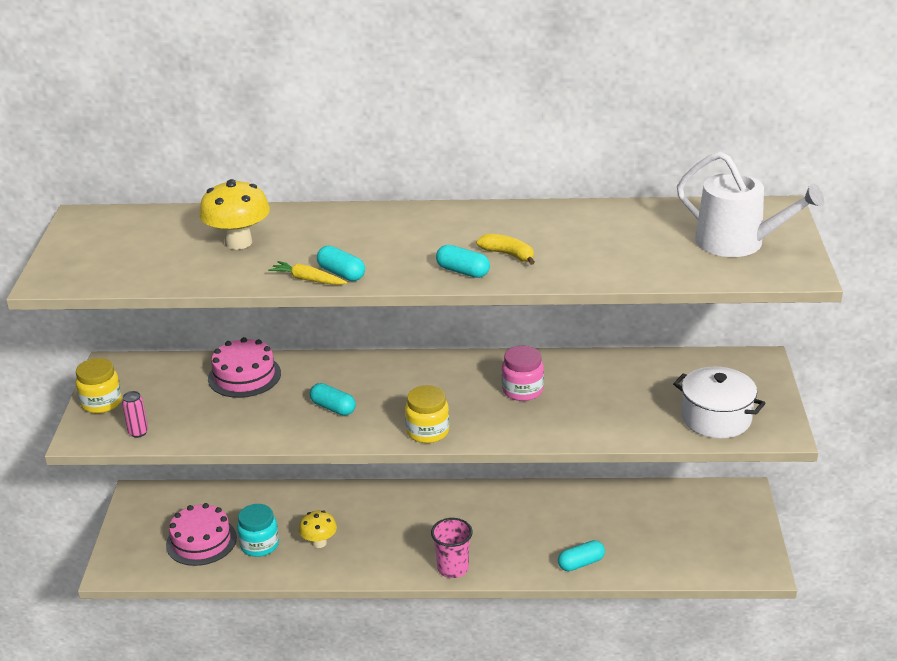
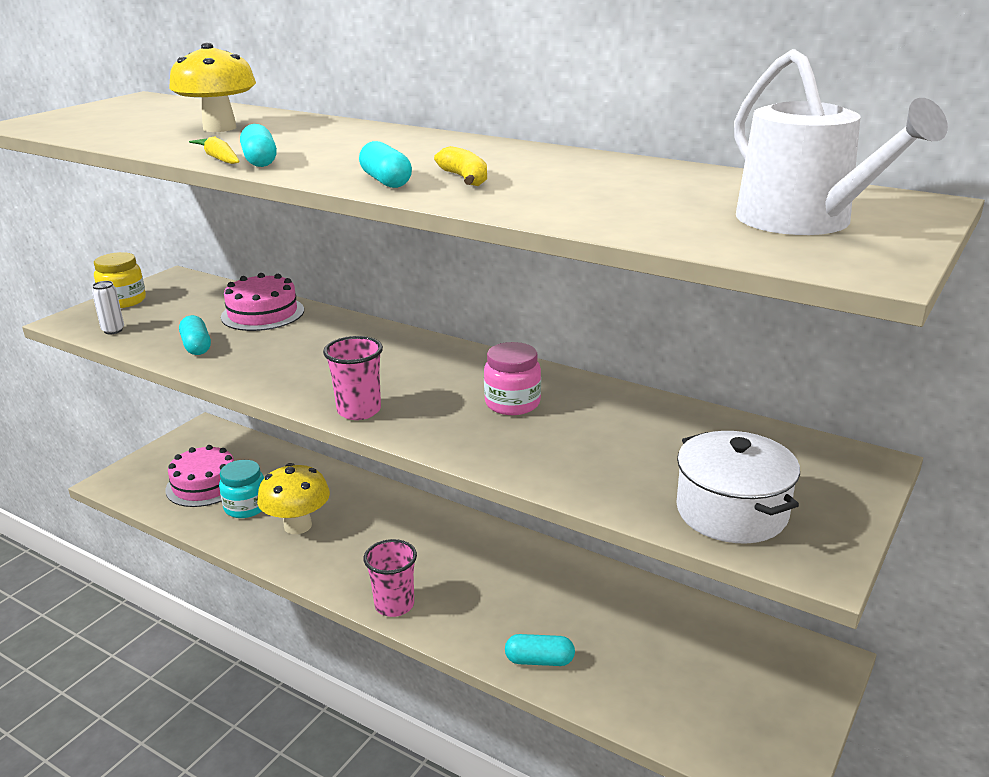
camera: 30 degrees right, 5 degrees down
pink can [122,391,148,438] -> white can [92,281,124,334]
yellow mushroom [299,510,337,548] -> yellow mushroom [257,463,330,534], size x1.61
turquoise capsule [310,383,356,416] -> turquoise capsule moved to [179,315,211,355]
yellow jar [405,385,449,443] -> pink cup [323,336,383,420]

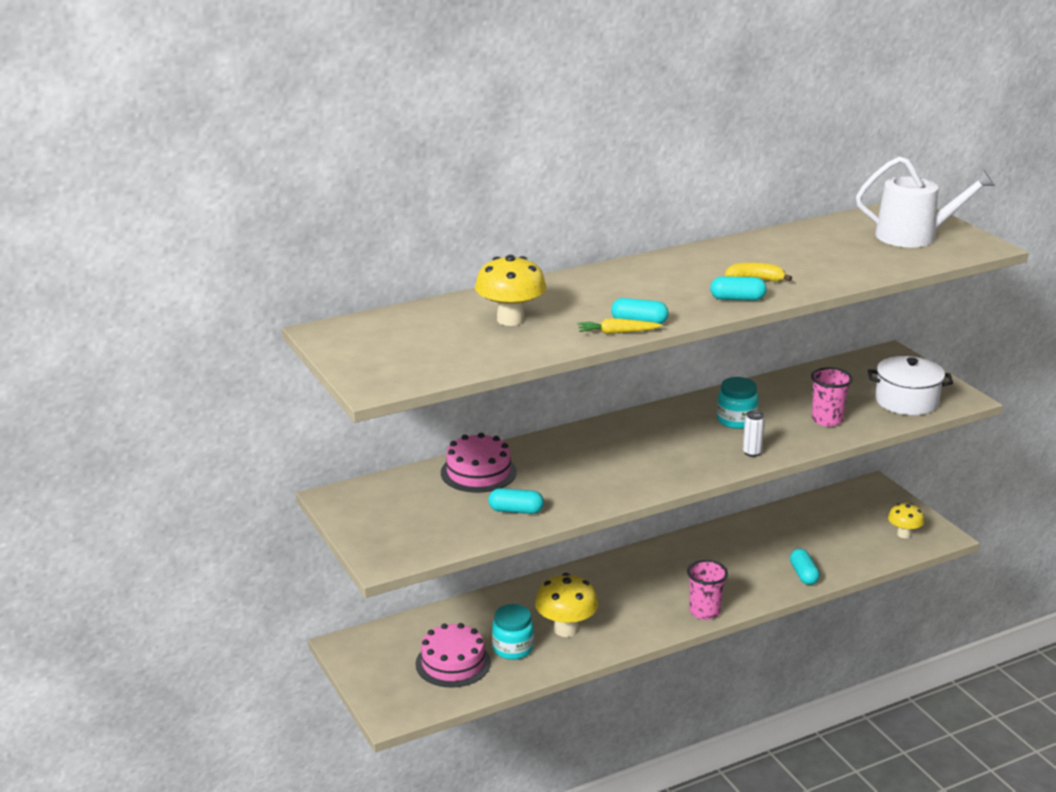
camera: 60 degrees left, 0 degrees up
white can [92,281,124,334] -> white can moved to [743,411,765,457]
yellow jar [94,252,146,308] -> none
pink cup [323,336,383,420] -> pink cup moved to [811,367,853,427]
pink jar [484,342,541,415] -> turquoise jar [717,377,759,429]
turquoise capsule [505,634,575,666] -> turquoise capsule turned 45 degrees counterclockwise [790,549,820,585]
none -> yellow mushroom [888,503,925,538]

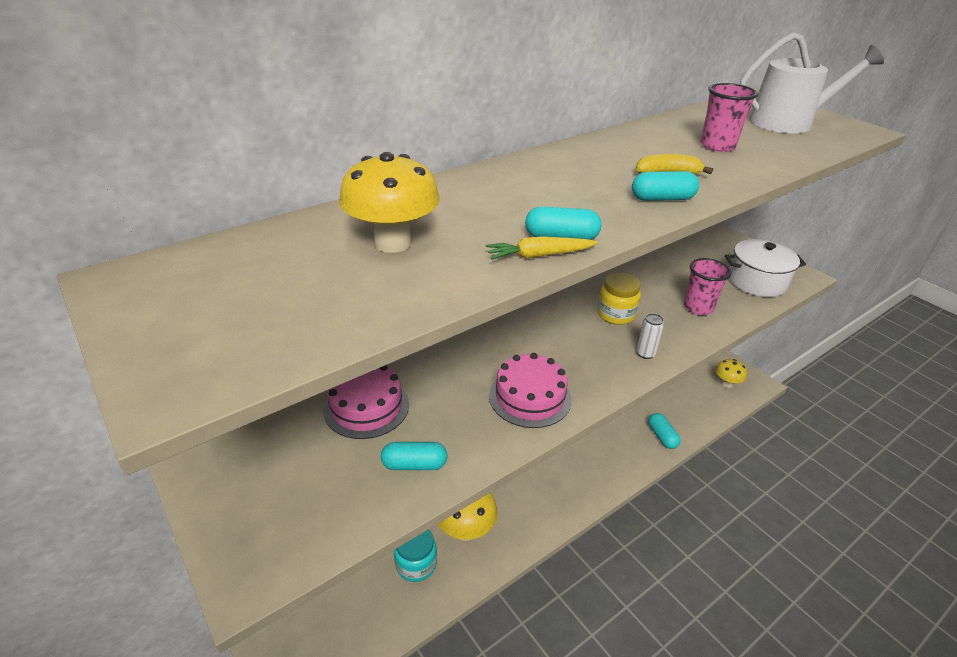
camera: 10 degrees left, 10 degrees up
pink cake [415,623,491,687] -> pink cake moved to [489,353,572,428]
pink cup [687,560,728,620] -> pink cup moved to [701,83,758,152]
turquoise jar [717,377,759,429] -> yellow jar [597,272,641,325]

